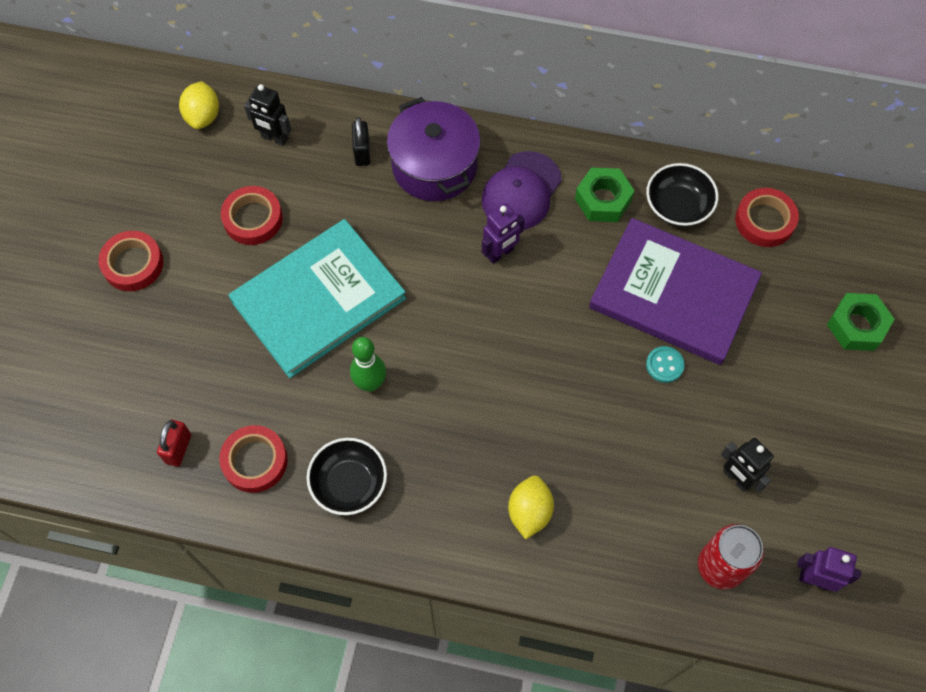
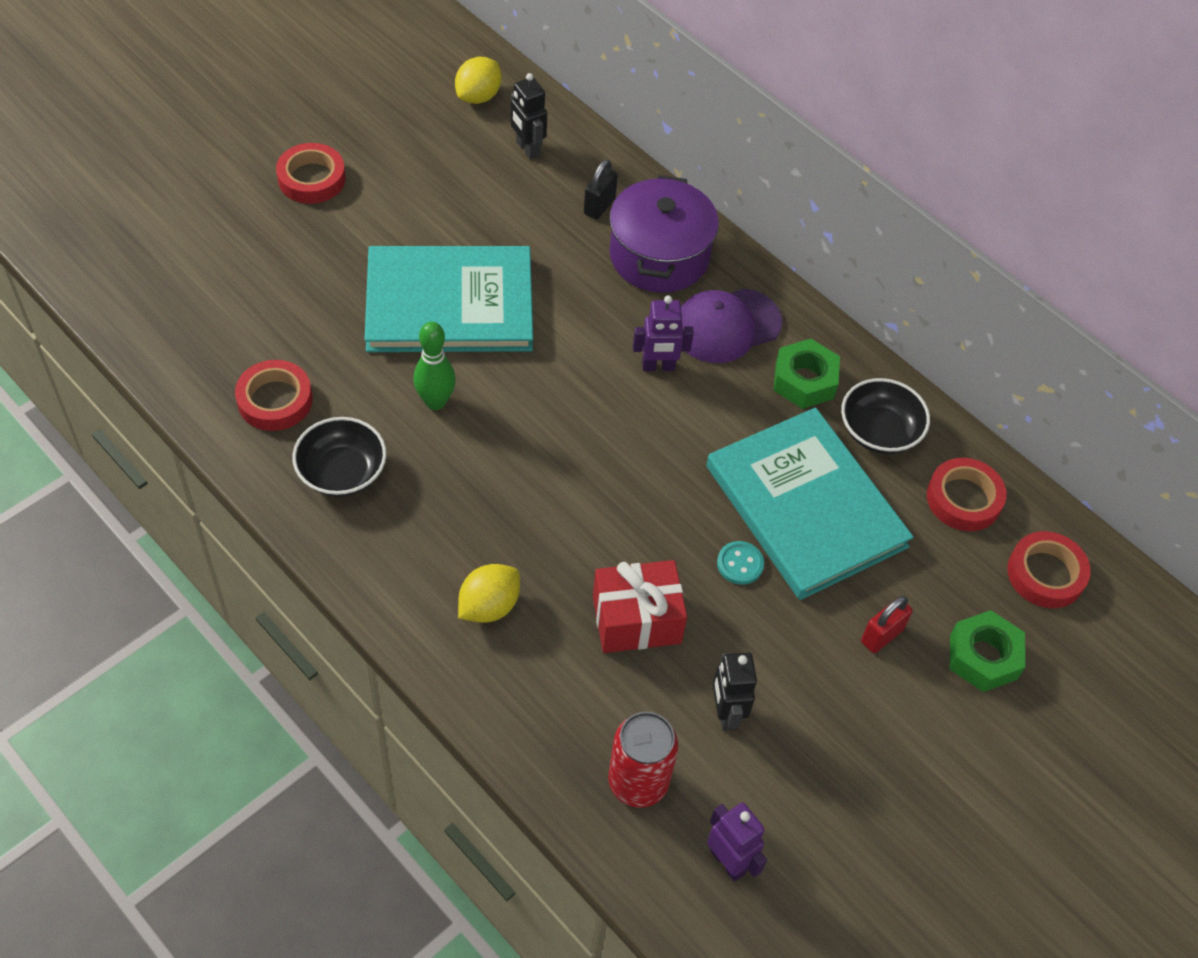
camera: 30 degrees right, 10 degrees down
red padlock [157,420,191,467] -> red padlock moved to [861,596,913,653]
red tape [221,186,283,245] -> red tape moved to [1007,531,1091,608]
purple book [589,218,762,365] -> turquoise book [706,408,913,600]
none -> red gift [593,560,687,653]

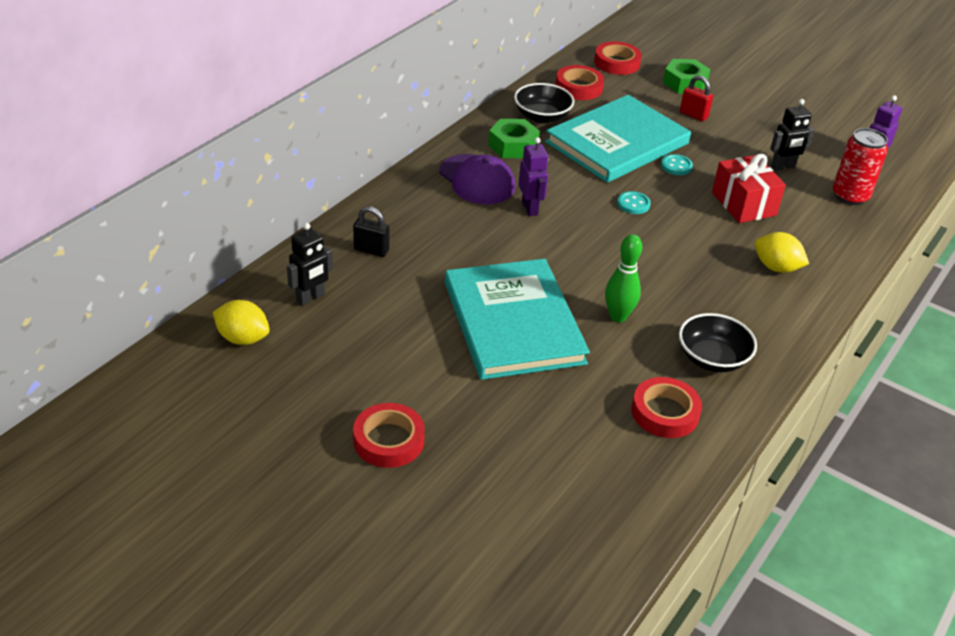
camera: 100 degrees left, 15 degrees down
purple pot [609,175,719,293] -> none
none -> turquoise button [617,191,651,214]

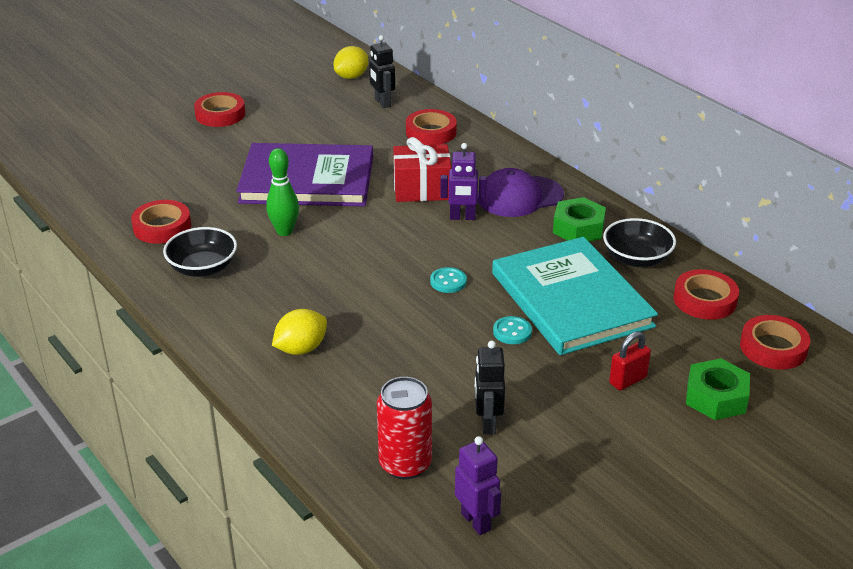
camera: 110 degrees right, 5 degrees down
black padlock [353,206,389,257] -> red tape [406,109,457,145]
turquoise book [445,259,590,380] -> purple book [237,143,373,206]
red gift [712,154,786,223] -> red gift moved to [393,137,452,202]

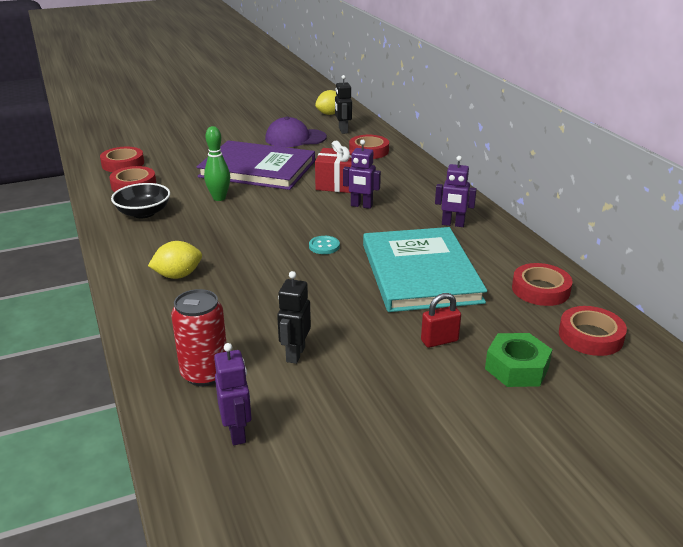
camera: 15 degrees right, 5 degrees down
red tape [194,92,245,127] -> red tape moved to [100,147,144,172]
purple cap [478,168,564,217] -> purple cap moved to [265,117,327,147]
turquoise button [493,316,532,344] -> none
green nut [553,197,606,242] -> purple robot [435,156,477,227]
black bowl [603,218,676,267] -> none

